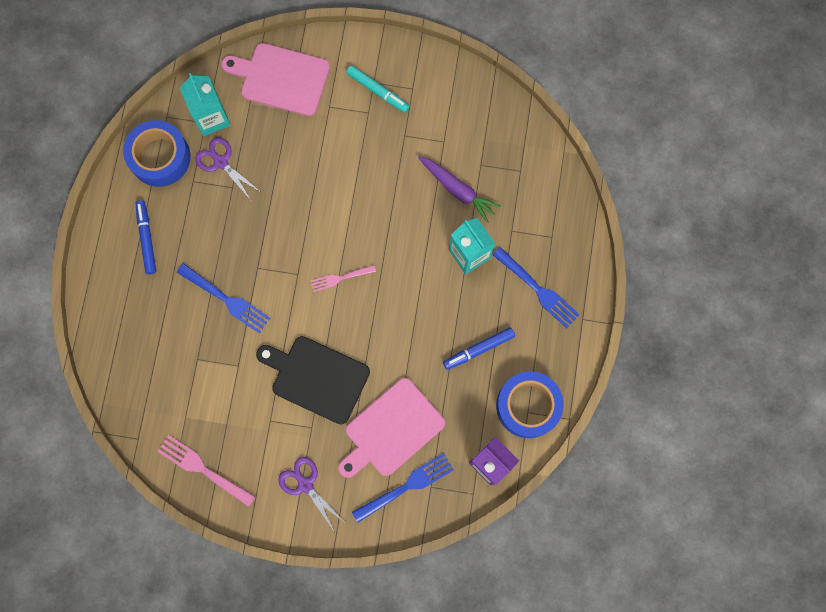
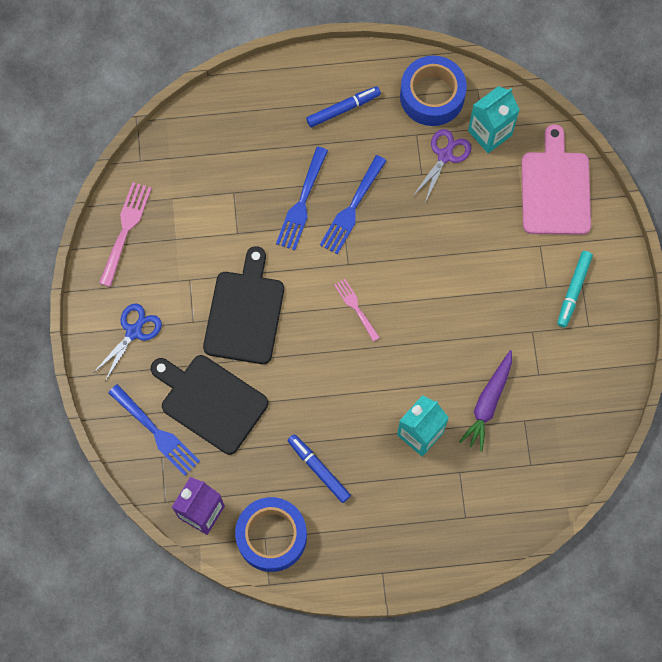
camera: 75 degrees right, 5 degrees down
purple scissors [278,457,345,532] -> blue scissors [93,303,162,381]
pink cutting board [338,378,445,478] -> black cutting board [151,355,268,455]
blue fork [493,247,580,328] -> blue fork moved to [320,155,387,254]

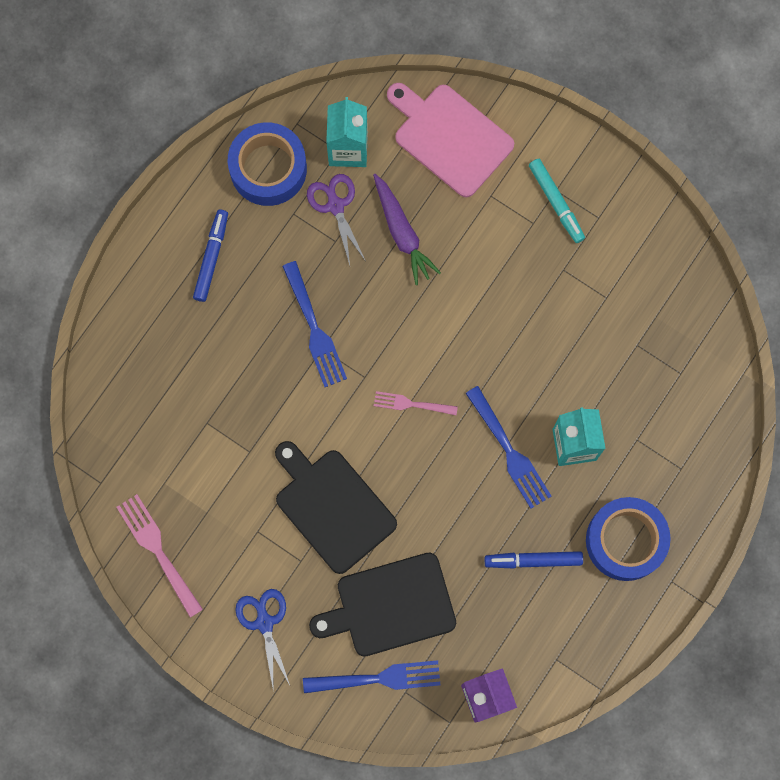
camera: 50 degrees left, 5 degrees up
blue tape [235,497,307,572] -> blue tape moved to [586,497,671,581]
blue fork [276,147,328,250] -> blue fork moved to [466,386,552,509]
purple carrot [459,350,512,452] -> purple carrot moved to [373,174,441,285]

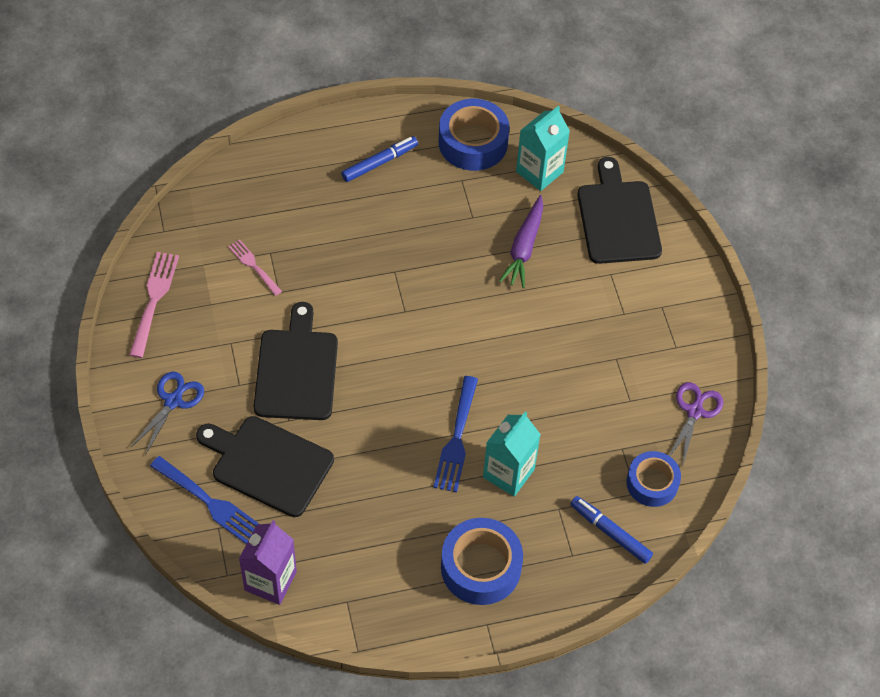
camera: 40 degrees right, 20 degrees down
blue fork [282,261,347,387] -> none
purple scissors [307,174,365,265] -> purple scissors moved to [669,382,723,464]
pink fork [374,391,458,415] -> pink fork moved to [228,239,282,296]
pink cutting board [387,83,514,197] -> black cutting board [578,157,662,264]
blue marker [485,551,583,569] -> blue marker moved to [570,496,653,564]
turquoise marker [529,159,585,243] -> none
none -> blue tape [626,451,681,507]

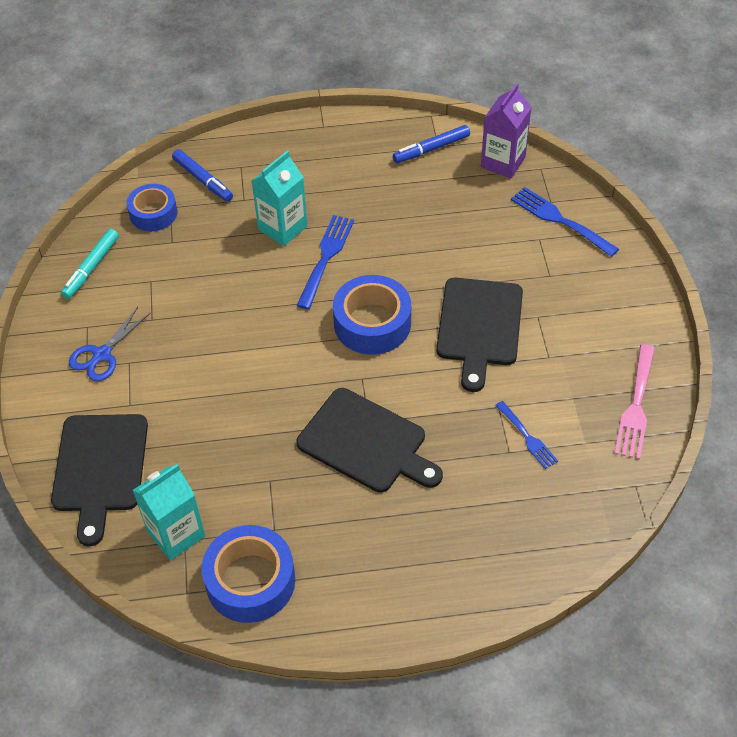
camera: 170 degrees left, 5 degrees down
blue scissors [131,372,204,455] -> blue scissors moved to [69,307,151,381]
black cutting board [196,416,334,517] -> black cutting board moved to [296,388,443,493]
pink fork [228,239,282,296] -> blue fork [495,401,558,469]
blue marker [341,136,418,182] -> blue marker moved to [393,125,470,163]
blue tape [441,518,523,605] -> blue tape moved to [333,275,411,355]
purple carrot [499,195,543,288] -> none
purple scissors [669,382,723,464] -> turquoise marker [61,229,119,299]

